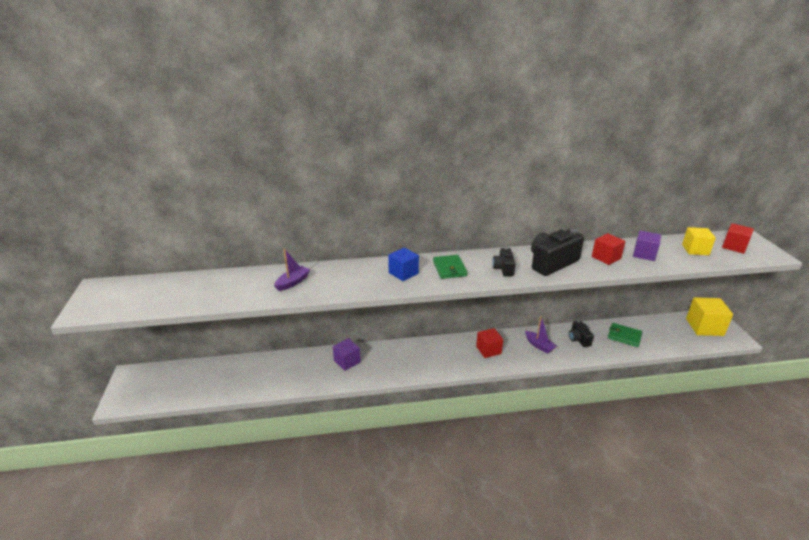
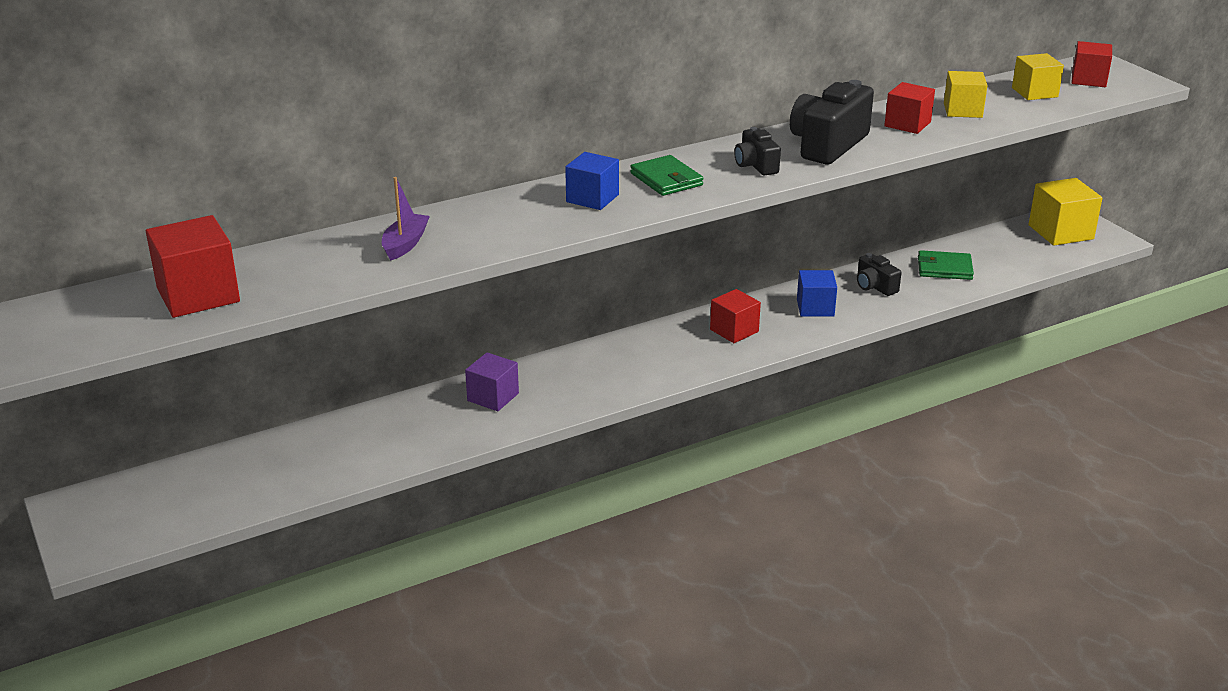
camera: 20 degrees left, 0 degrees up
purple boat [525,316,557,353] -> blue cube [797,270,837,317]
purple cube [633,230,661,261] -> yellow cube [944,71,988,118]
none -> red cube [146,215,240,318]

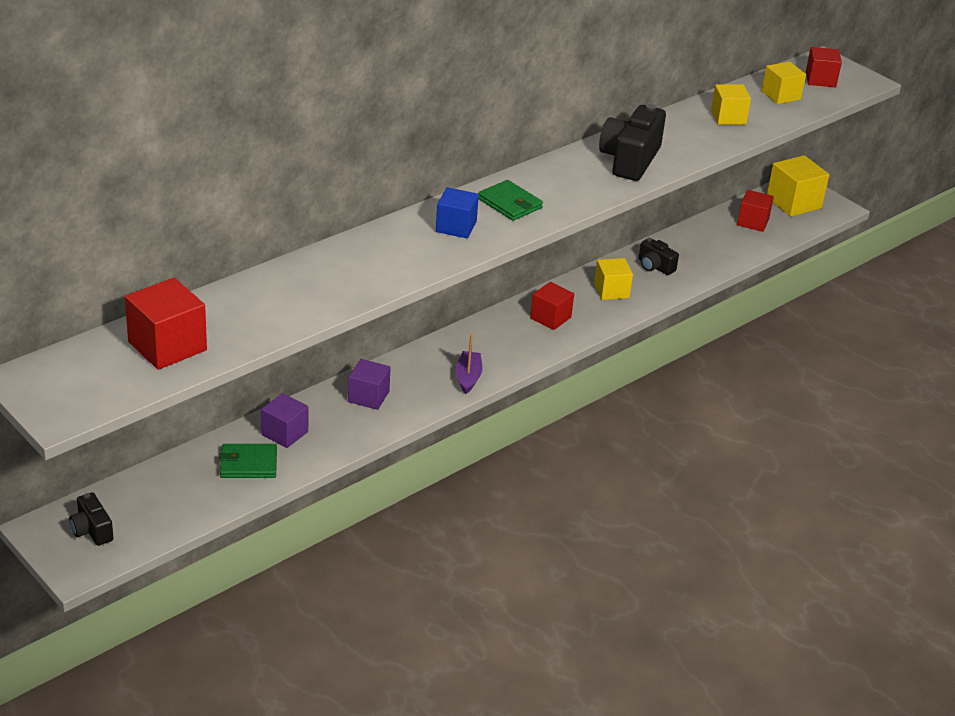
camera: 15 degrees left, 5 degrees up
purple boat [382,177,430,261] -> purple boat moved to [455,334,482,394]
black camera [734,127,781,175] -> black camera moved to [69,492,114,546]
blue cube [797,270,837,317] -> yellow cube [594,258,633,300]
red cube [884,82,935,134] -> red cube moved to [737,190,774,232]
green wallet [918,250,974,280] -> green wallet moved to [219,444,277,478]
none -> purple cube [261,393,308,448]

